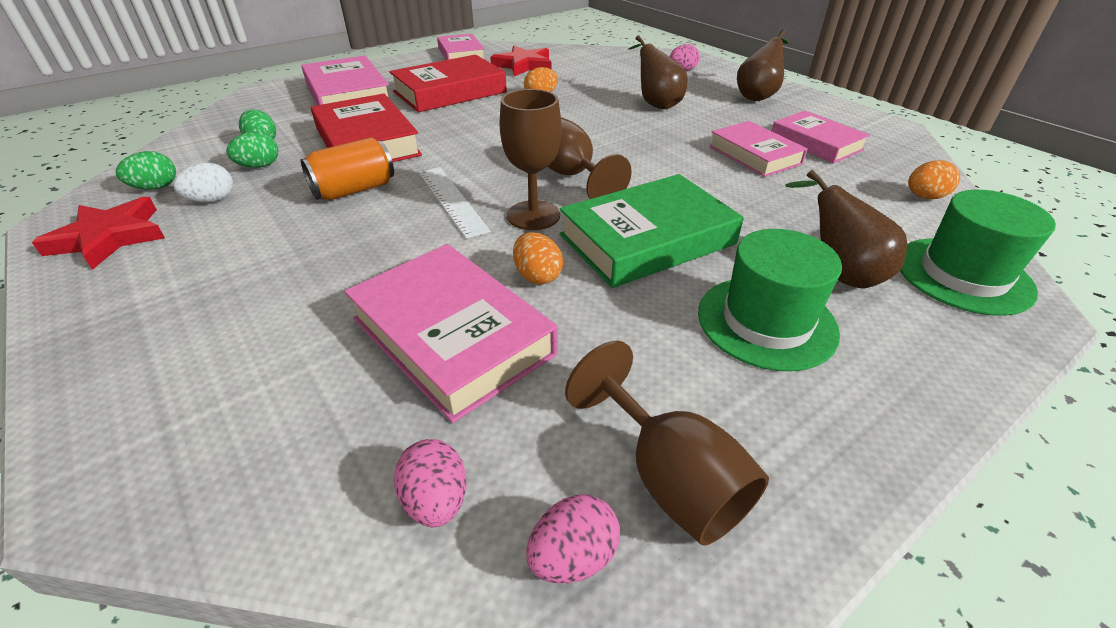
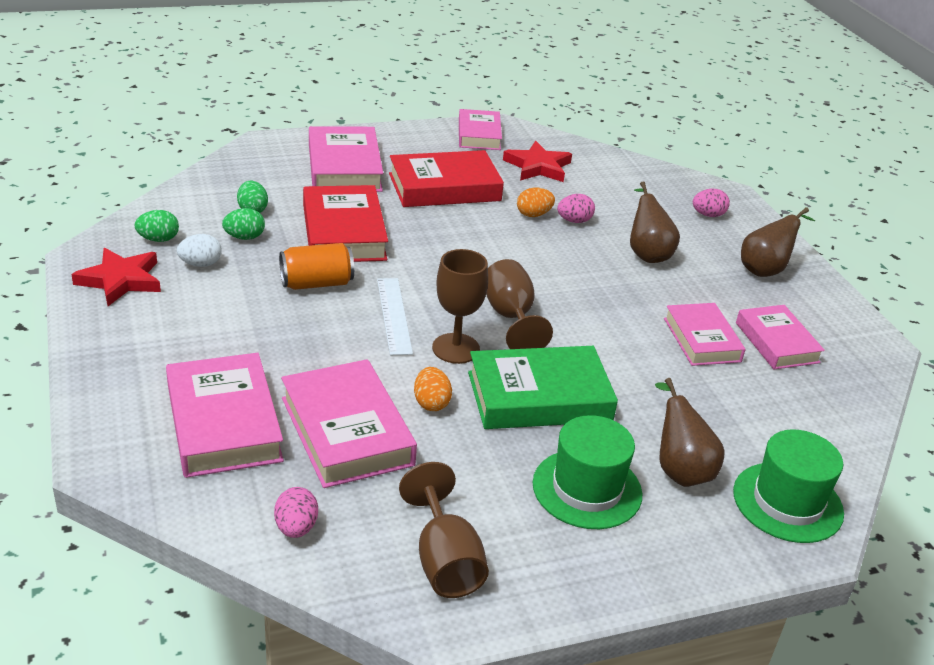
camera: 15 degrees right, 5 degrees down
pink egg [526,494,620,583] -> pink egg moved to [557,194,595,223]
orange egg [908,160,960,199] -> none
none -> pink book [166,353,284,478]

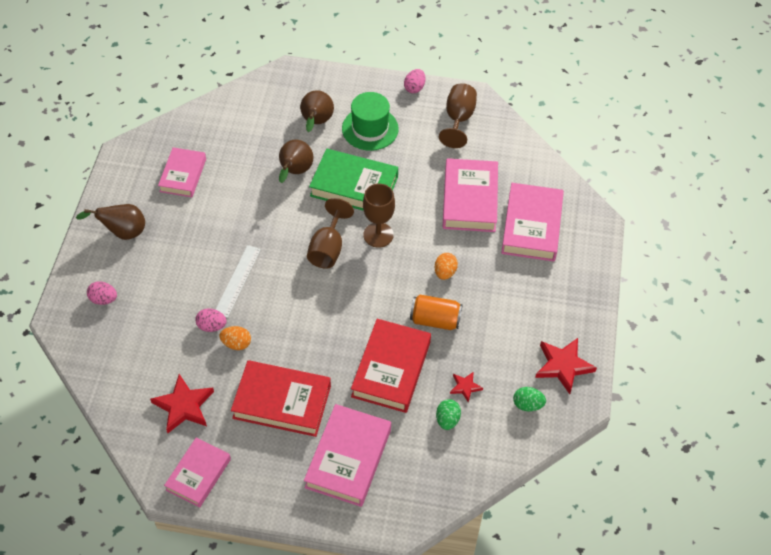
camera: 150 degrees left, 20 degrees up
white egg [177,234,222,267] -> none
green egg [222,208,265,240] -> red star [450,372,483,403]
pink egg [274,487,318,538] -> pink egg moved to [404,69,426,93]
white ruler [377,278,413,355] -> white ruler moved to [216,245,261,318]
orange egg [414,367,452,411] -> orange egg moved to [435,253,458,280]
brown pear [630,182,680,263] -> brown pear moved to [279,140,313,183]
pink book [664,303,746,366] -> none
green hat [733,429,844,543] -> none

